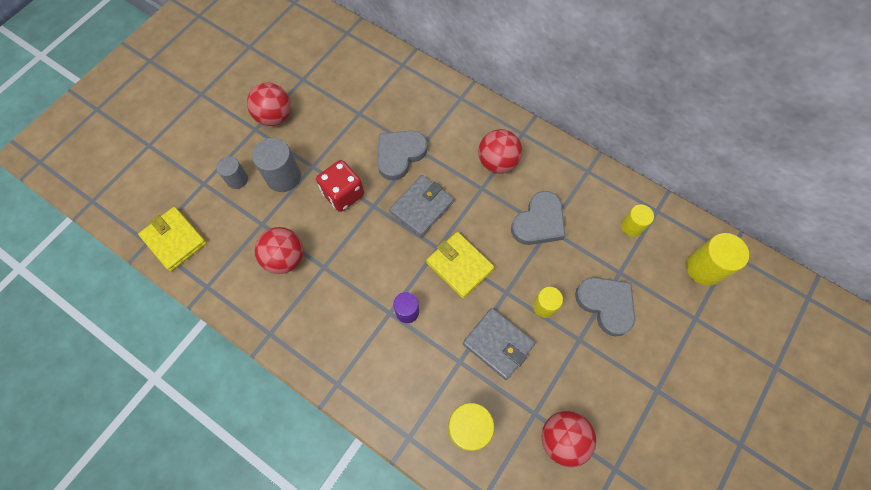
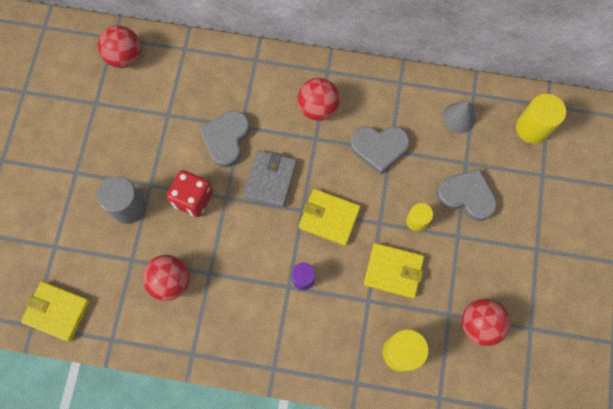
camera: 25 degrees left, 5 degrees up
grey cylinder [216,156,248,189] -> none
red ball [247,83,291,126] -> red ball moved to [98,25,141,68]
grey wallet [463,308,535,380] -> yellow wallet [364,243,424,298]
grey heart [511,191,565,245] -> grey heart turned 75 degrees clockwise [350,126,410,175]
yellow cylinder [621,205,654,237] -> grey cone [442,101,476,133]

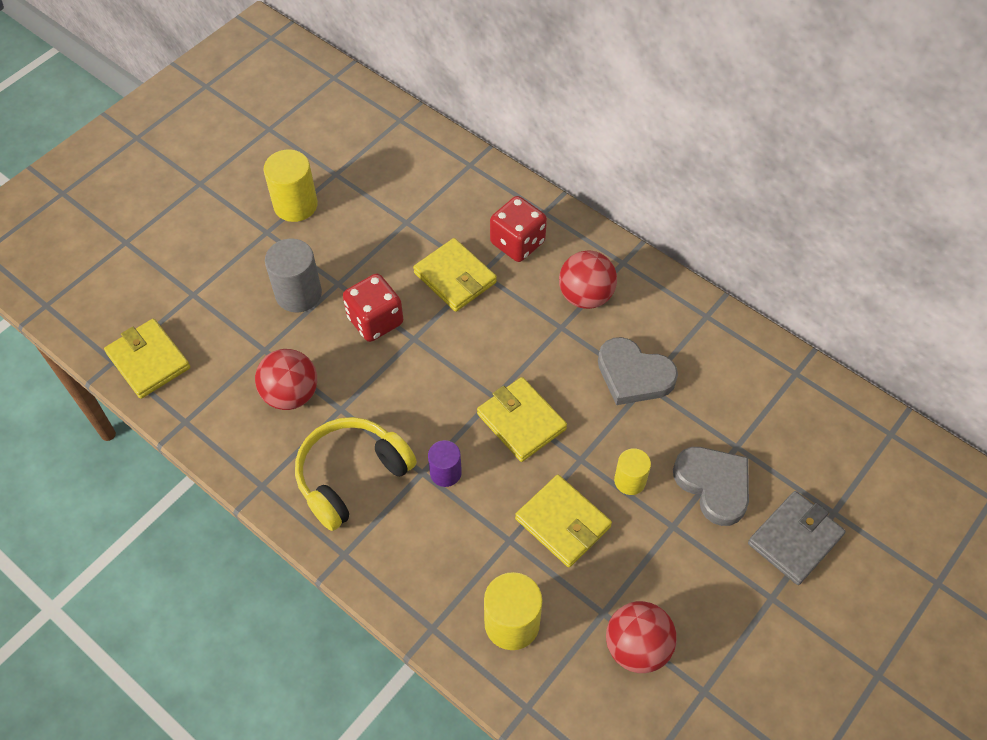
camera: 30 degrees right, 15 degrees down
red ball [98,25,141,68] -> none
grey heart [199,111,250,168] -> yellow wallet [413,238,497,312]
grey wallet [243,150,297,208] -> grey wallet moved to [748,491,846,585]
grey cone [442,101,476,133] -> none
yellow cylinder [516,94,566,144] -> yellow cylinder moved to [263,149,318,222]
none -> yellow headphones [295,417,417,531]
none -> red dice [490,196,547,262]

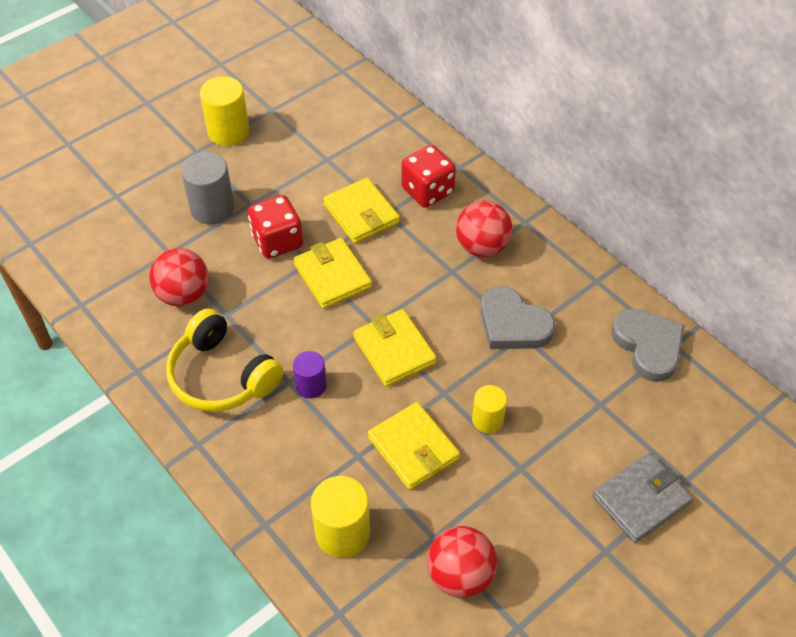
camera: 10 degrees right, 5 degrees down
yellow wallet [104,319,190,399] -> yellow wallet moved to [293,238,372,309]
yellow headphones [295,417,417,531] -> yellow headphones turned 105 degrees counterclockwise [166,308,283,412]
grey heart [673,447,749,526] -> grey heart moved to [611,309,685,382]

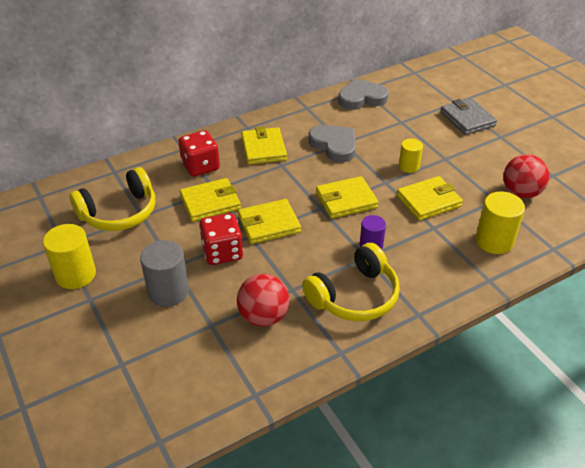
camera: 80 degrees left, 10 degrees down
red ball [456,200,513,257] -> yellow wallet [241,126,287,165]
grey heart [480,286,555,349] -> grey heart turned 90 degrees counterclockwise [308,125,356,162]
none -> yellow headphones [69,167,155,231]

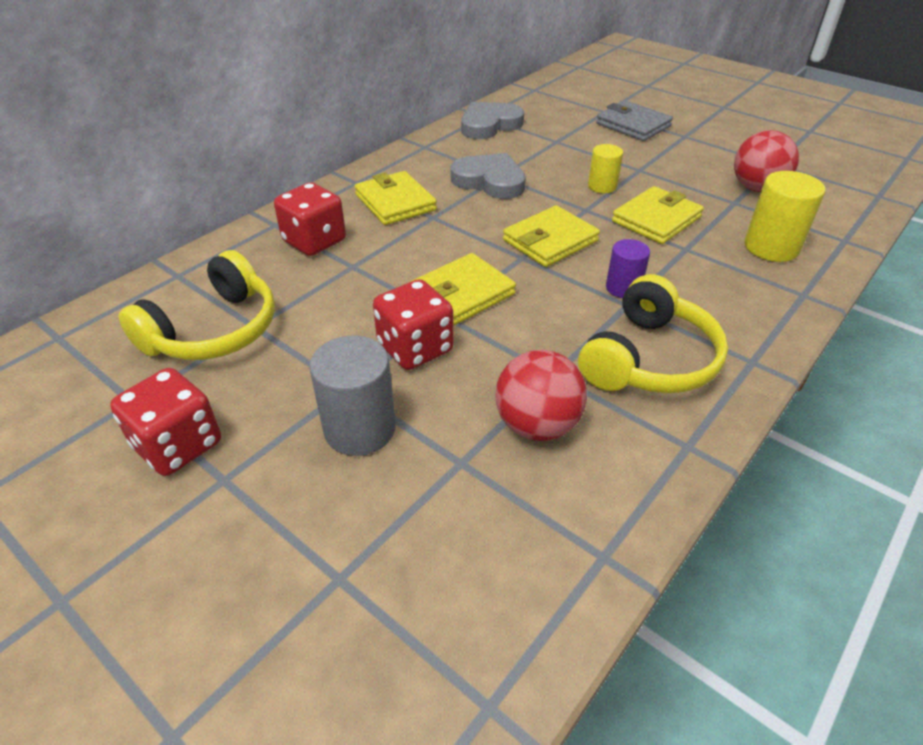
camera: 20 degrees left, 0 degrees up
yellow cylinder [43,224,96,289] -> red dice [110,368,221,476]
yellow wallet [180,178,241,222] -> none

